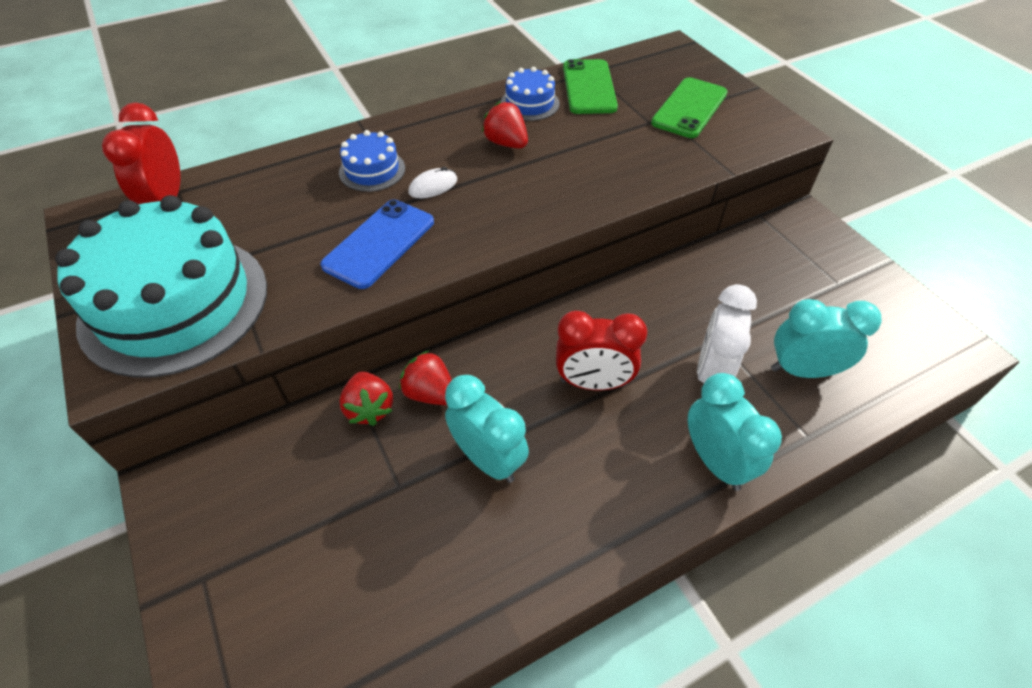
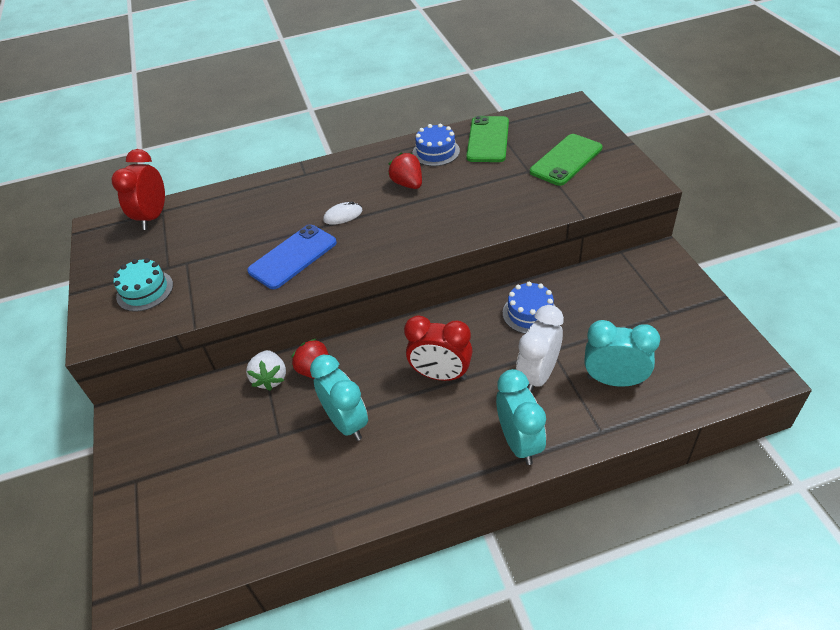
camera: 15 degrees right, 5 degrees down
turquoise cake [55,195,267,378] -> turquoise cake [114,258,173,312], size x0.44
blue cake [339,130,405,192] -> blue cake moved to [503,282,555,334]
red strawberry [339,371,393,426] -> white strawberry [246,350,286,391]

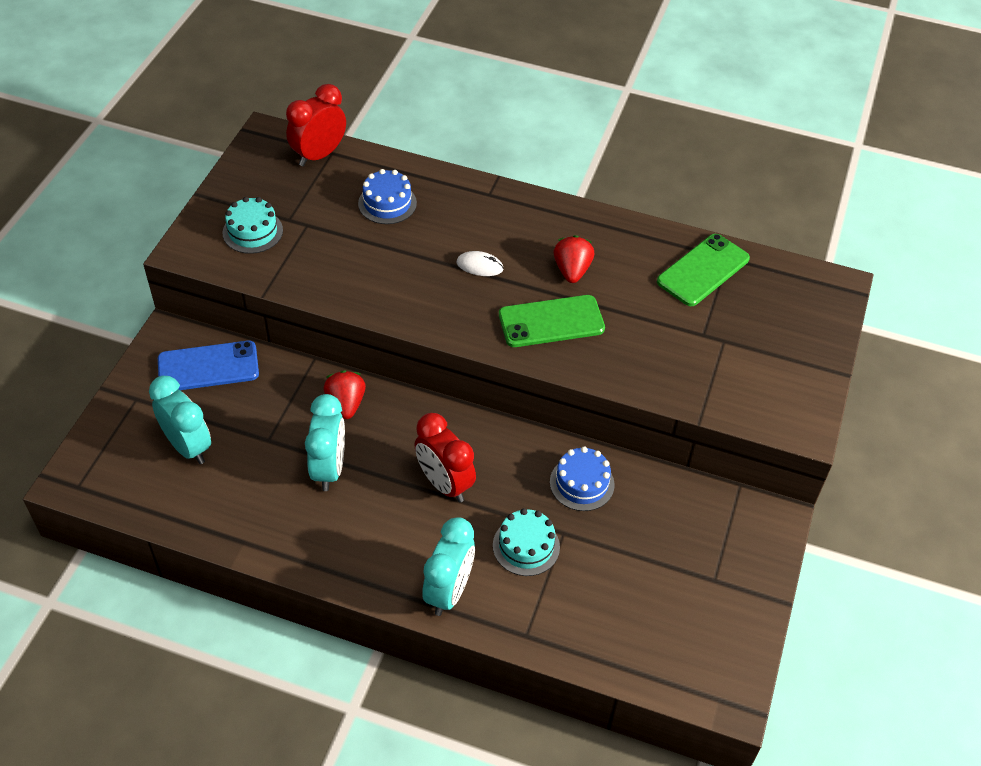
camera: 30 degrees right, 5 degrees up
white strawberry [246,350,286,391] -> none
blue phone [247,225,337,289] -> blue phone moved to [158,341,259,390]
blue cake [412,123,460,166] -> blue cake moved to [358,169,417,224]
white clock [516,305,564,393] -> turquoise cake [493,508,560,576]
green phone [530,134,603,186] -> green phone moved to [499,295,605,347]
turquoise clock [584,320,660,387] -> turquoise clock moved to [149,376,211,464]

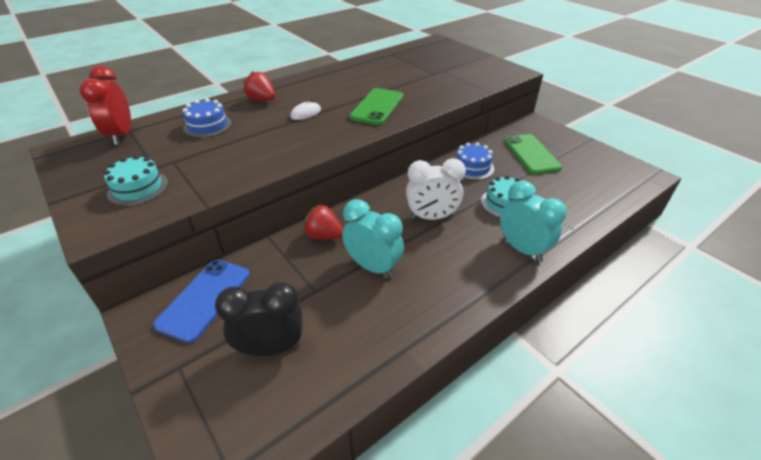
camera: 55 degrees left, 10 degrees down
turquoise clock [149,376,211,464] -> black clock [215,282,302,356]
red clock [415,413,476,502] -> white clock [406,158,466,220]
red strawberry [554,235,594,283] -> red strawberry moved to [243,71,275,101]
green phone [657,234,750,306] -> green phone moved to [504,134,562,174]

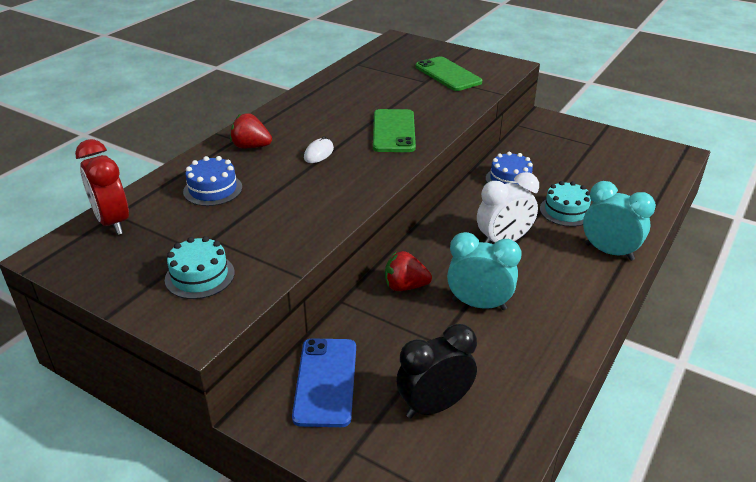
camera: 20 degrees left, 5 degrees down
green phone [504,134,562,174] -> green phone moved to [416,56,482,91]

